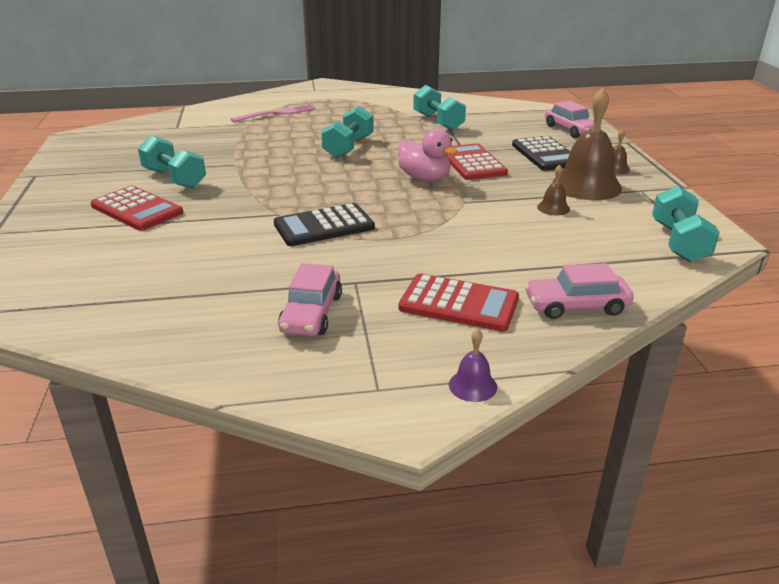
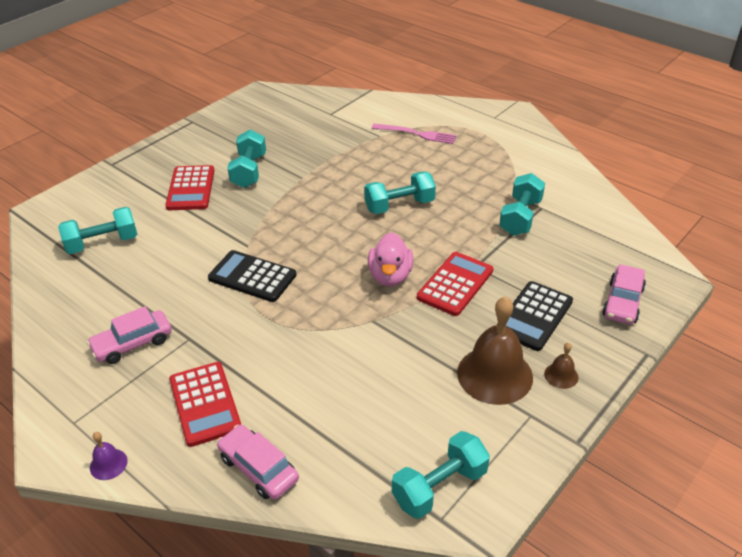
camera: 50 degrees right, 10 degrees up
brown bell [537,164,570,215] -> none
none -> turquoise dumbbell [58,207,138,254]

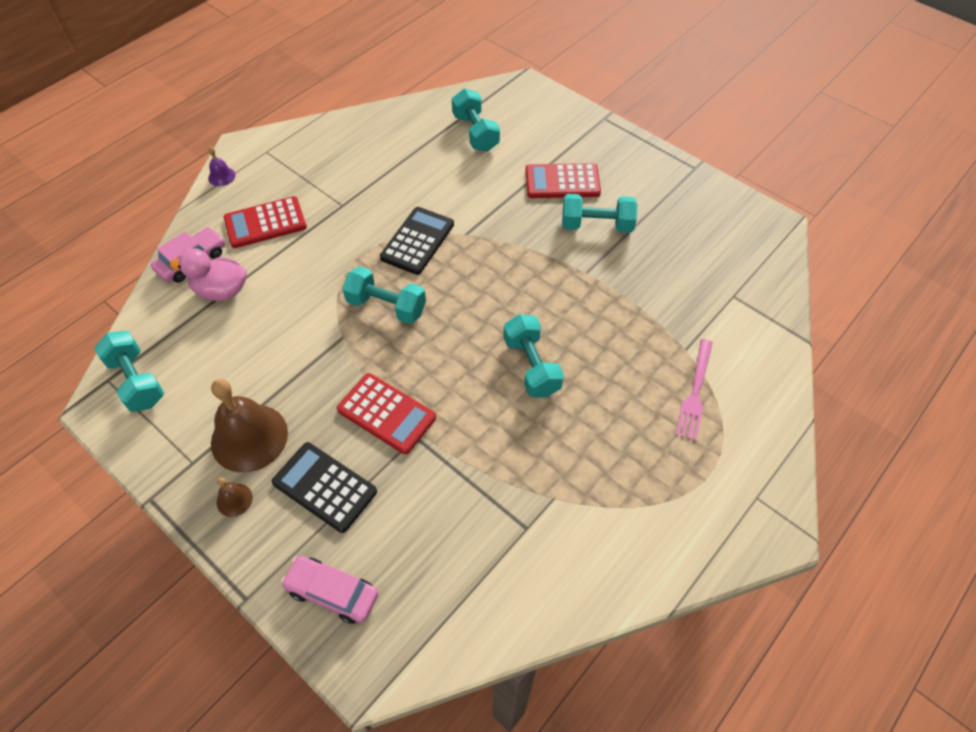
camera: 90 degrees right, 15 degrees up
pink car [87,306,172,364] -> none
pink duck [368,232,414,287] -> pink duck moved to [170,248,247,301]
turquoise dumbbell [499,173,545,236] -> turquoise dumbbell moved to [342,266,426,324]

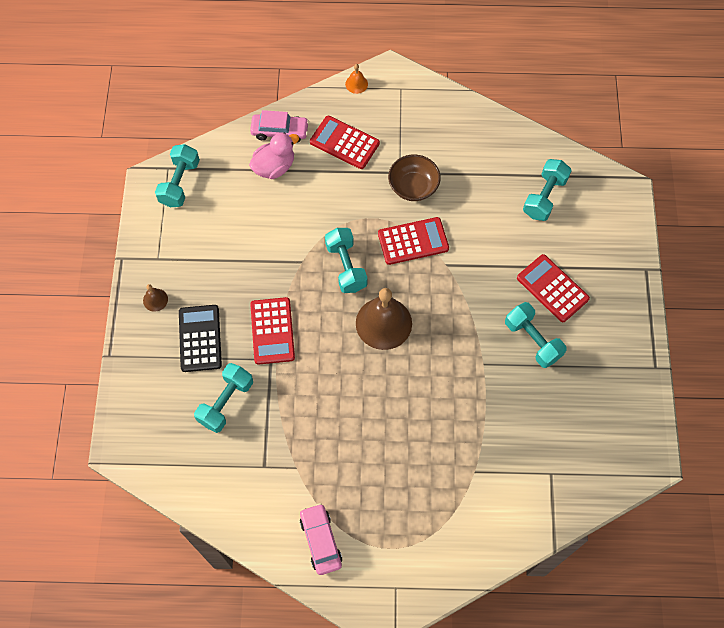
camera: 50 degrees right, 10 degrees up
pink duck [170,248,247,301] -> pink duck turned 90 degrees clockwise [249,132,299,179]
purple bell [208,147,236,186] -> orange bell [345,64,368,94]
brown bell [211,379,288,473] -> brown bell moved to [356,288,412,350]
pink car [281,556,378,624] -> pink car moved to [300,503,342,575]
black calculator [380,207,454,275] -> red calculator [378,217,449,265]
turquoise dumbbell [503,314,564,397] -> turquoise dumbbell moved to [194,363,253,433]
pink fork [675,339,713,441] -> none
none -> brown bowl [388,155,441,201]

